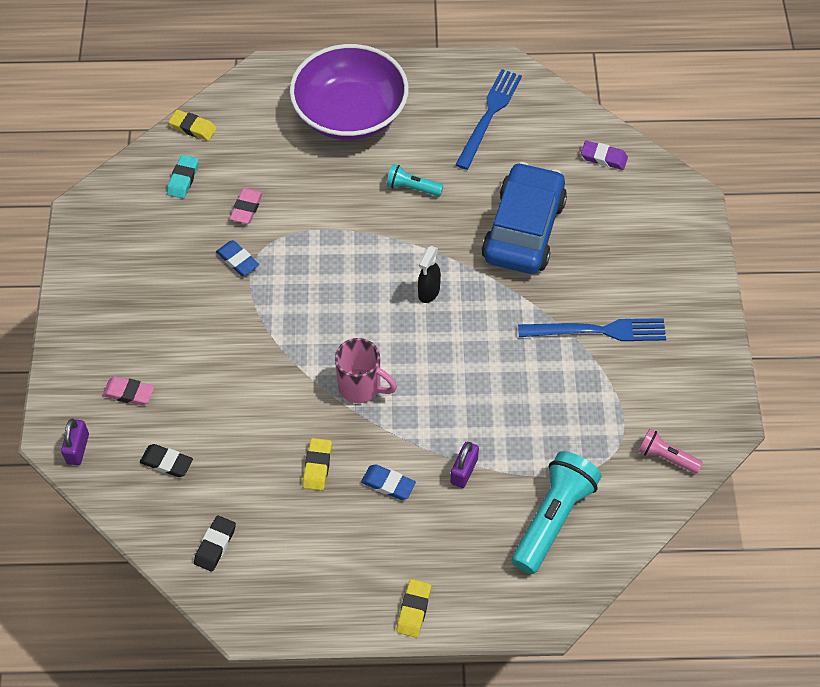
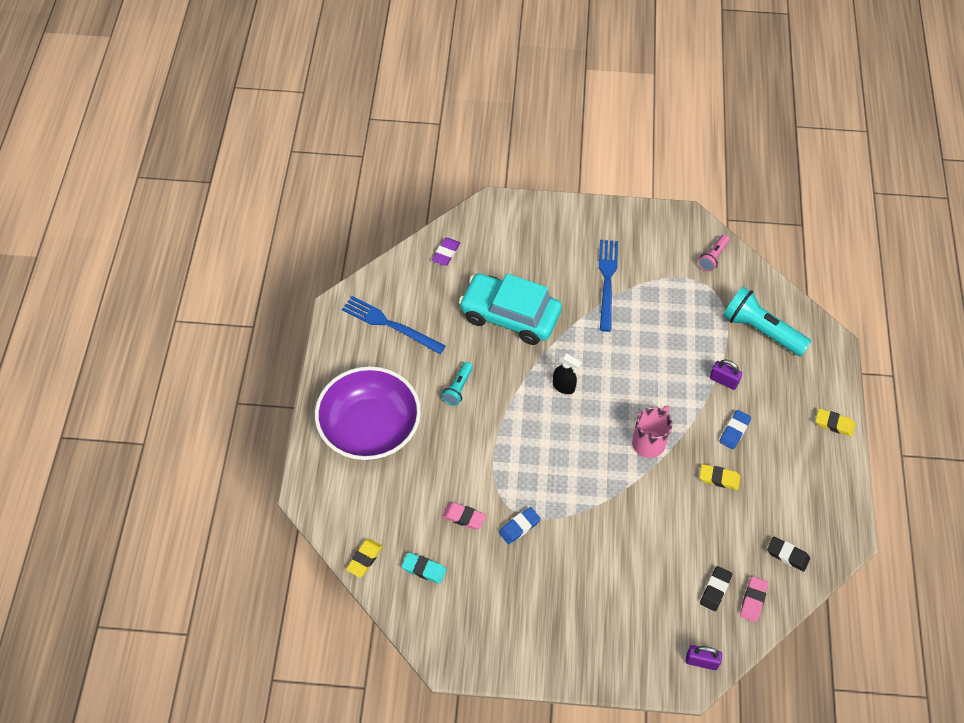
camera: 85 degrees left, 0 degrees up
pink eraser [102,376,154,405] -> pink eraser moved to [740,576,768,622]
blue car [481,162,567,274] -> turquoise car [459,273,562,345]

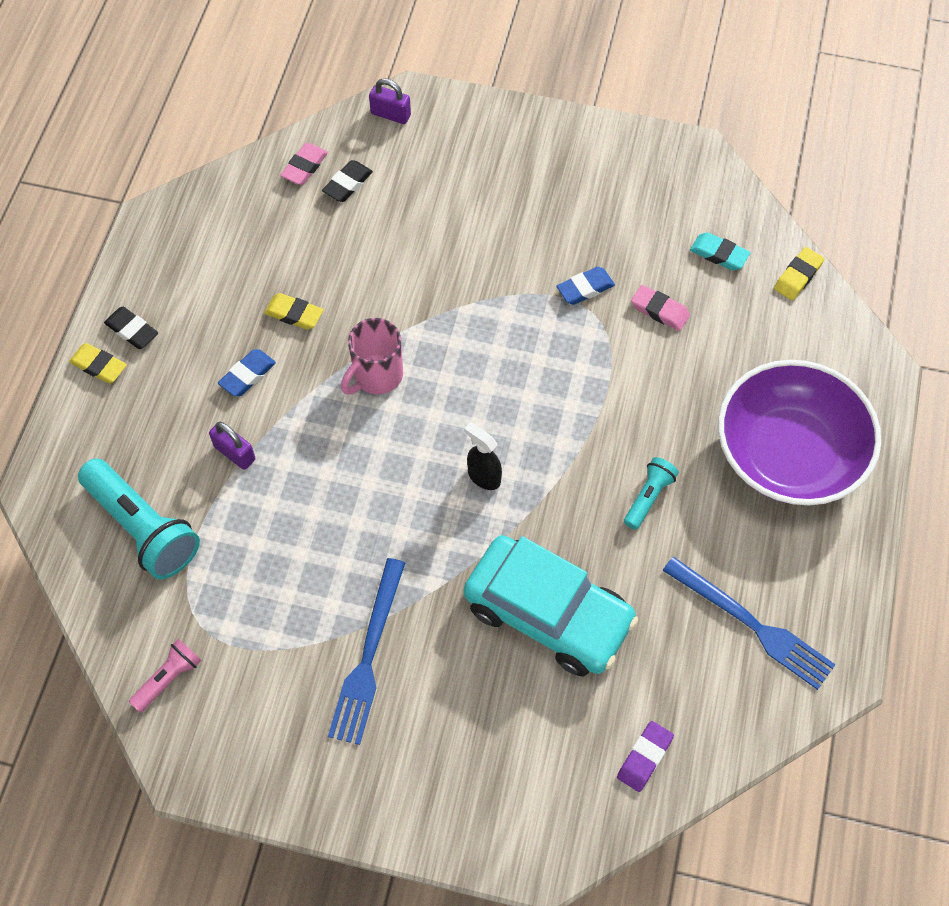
camera: 170 degrees left, 5 degrees up
black eraser [767,537,810,572] -> black eraser moved to [104,307,158,349]

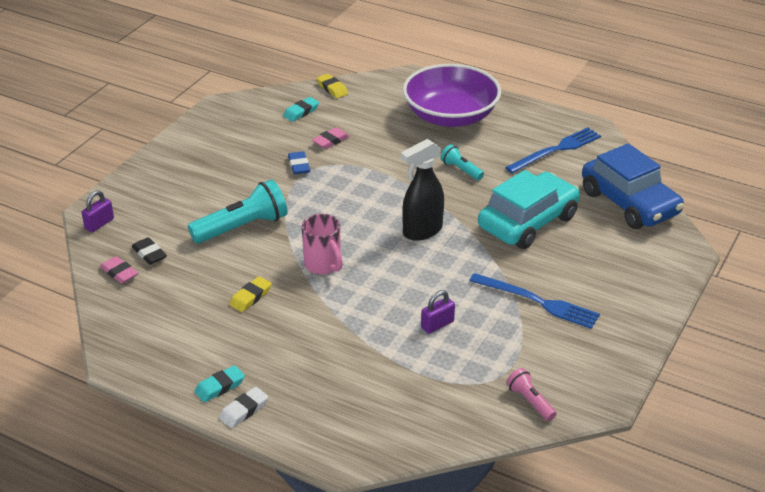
camera: 75 degrees left, 25 degrees down
yellow eraser [69,343,127,383] -> white eraser [219,387,268,428]
turquoise flashlight [78,459,200,579] -> turquoise flashlight moved to [188,179,287,244]
black eraser [104,307,158,349] -> turquoise eraser [194,365,245,402]
purple padlock [209,422,255,470] -> purple padlock moved to [421,290,455,334]
blue eraser [218,349,276,396] -> none
black spray bottle [464,422,502,490] -> black spray bottle [401,139,444,241], size x1.70
purple eraser [617,721,674,792] -> blue car [582,143,684,229]

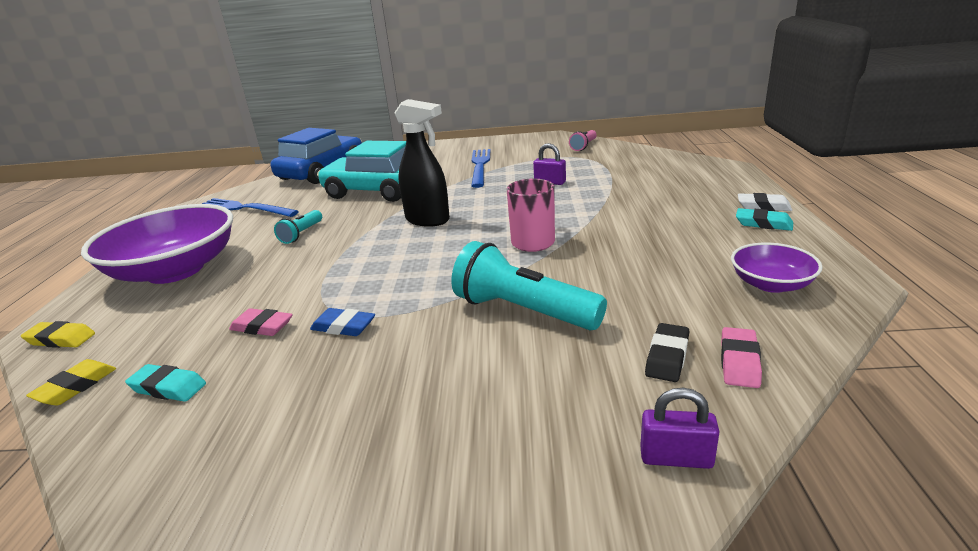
camera: 115 degrees left, 10 degrees down
yellow eraser [229,276,272,312] -> yellow eraser moved to [21,321,95,348]
blue eraser [288,151,310,175] -> blue eraser turned 60 degrees clockwise [310,308,375,336]
none -> purple bowl [731,243,823,293]

